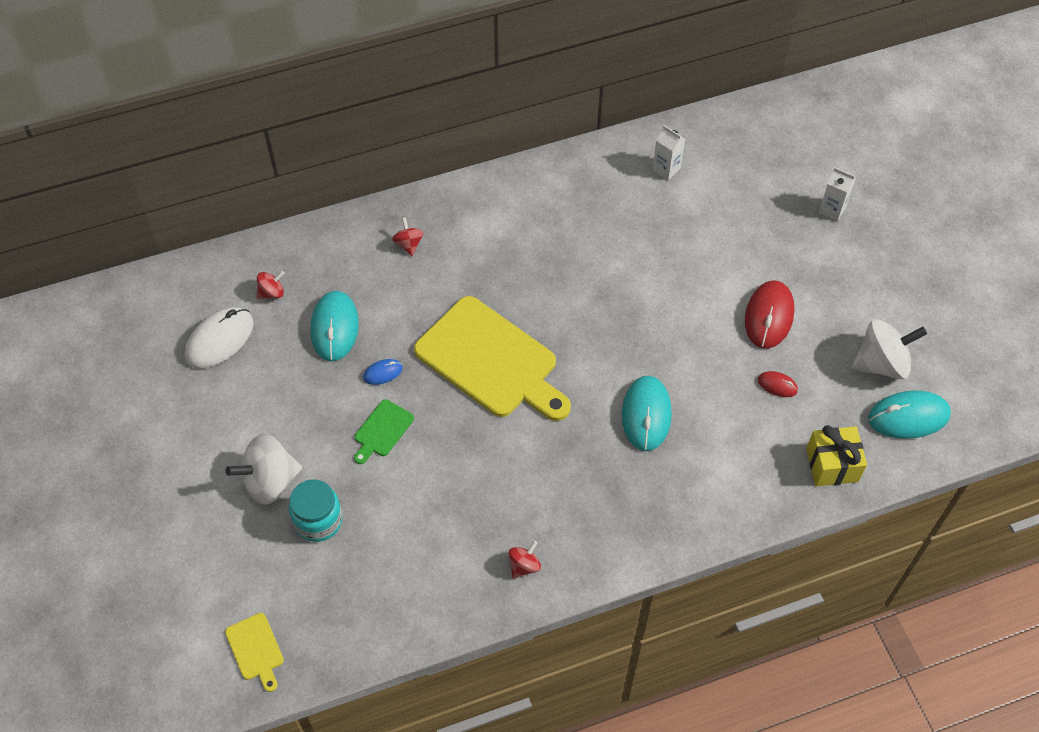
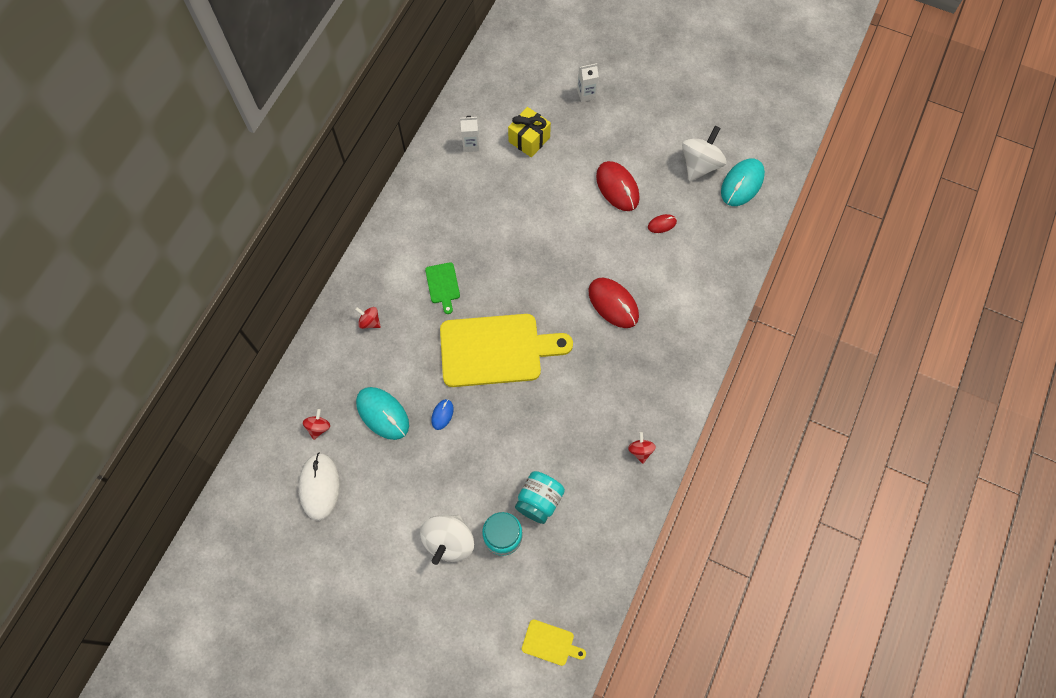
camera: 45 degrees left, 10 degrees up
green cutting board [354,399,414,464] -> green cutting board moved to [425,262,460,314]
turquoise mouse [622,376,672,451] -> red mouse [588,278,639,328]
yellow gift [806,425,867,486] -> yellow gift moved to [508,107,551,157]
none -> turquoise jar [515,471,565,524]

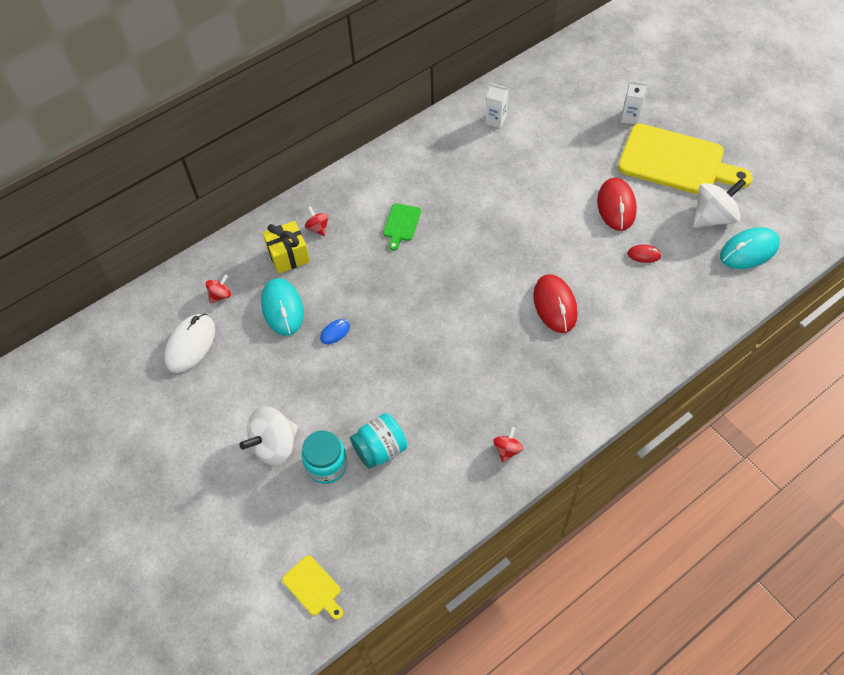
camera: 30 degrees right, 10 degrees down
yellow cutting board [440,314,573,387] -> yellow cutting board moved to [618,124,753,195]
yellow gift [508,107,551,157] -> yellow gift moved to [263,221,310,274]

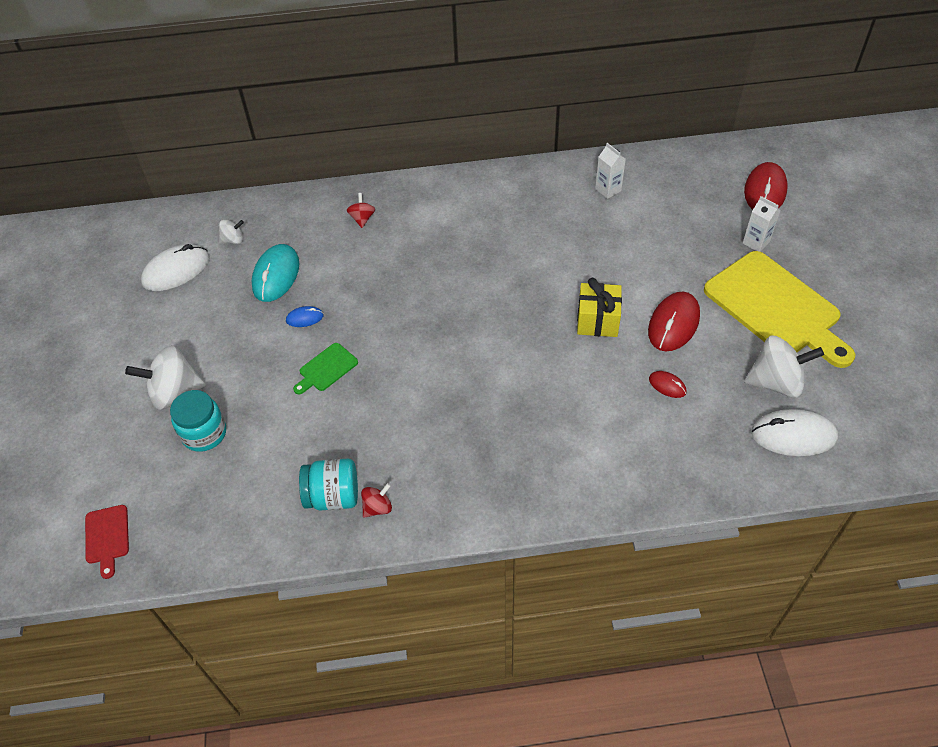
camera: 30 degrees right, 5 degrees down
red spinning top [206,275,231,303] -> white spinning top [219,220,244,244]
yellow gift [263,221,310,274] -> yellow gift moved to [577,278,622,337]
yellow cutting board [282,555,343,620] -> red cutting board [85,505,129,579]
turquoise jar [350,413,407,469] -> turquoise jar moved to [299,459,358,511]
green cutting board [383,203,421,251] -> green cutting board moved to [293,343,358,394]
red mouse [533,275,578,333] -> red mouse moved to [744,162,788,210]
turquoise mouse [720,227,780,269] -> white mouse [751,409,838,456]

